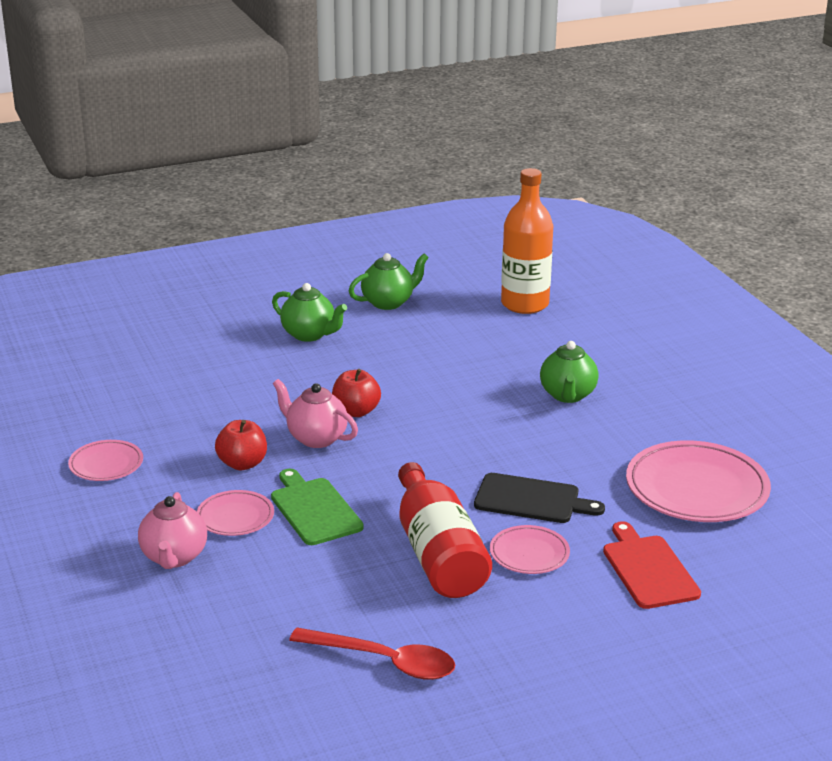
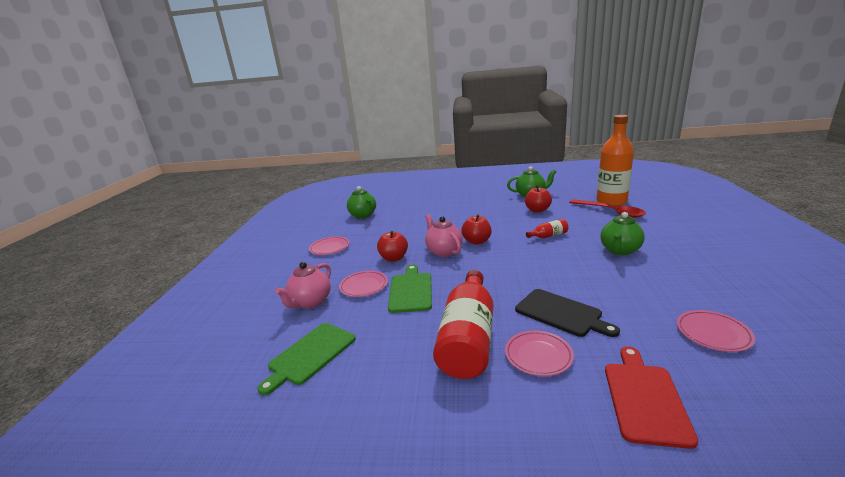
camera: 30 degrees right, 5 degrees down
green teapot [272,283,347,342] -> green teapot moved to [347,186,376,219]
red spoon [289,627,455,680] -> red spoon moved to [569,199,646,218]
pink plate [626,440,771,522] -> pink plate [677,310,755,352], size x0.53
none -> green cutting board [257,323,356,395]
none -> red apple [525,185,552,213]
none -> red bottle [526,219,568,238]

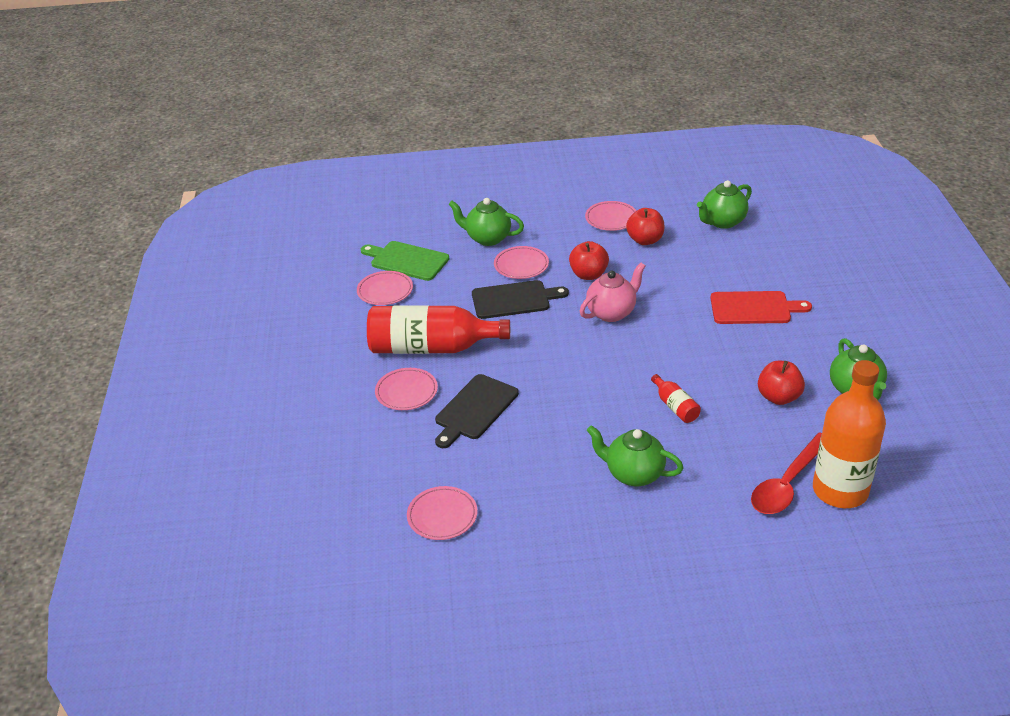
camera: 80 degrees right, 15 degrees up
pink teapot [275,262,331,309] -> green teapot [448,198,524,246]
green cutting board [388,265,432,313] -> black cutting board [472,280,569,319]
red apple [461,214,492,245] -> red apple moved to [626,208,664,245]
red cutting board [605,346,698,449] -> red cutting board moved to [710,291,812,324]
none -> pink plate [357,271,413,305]

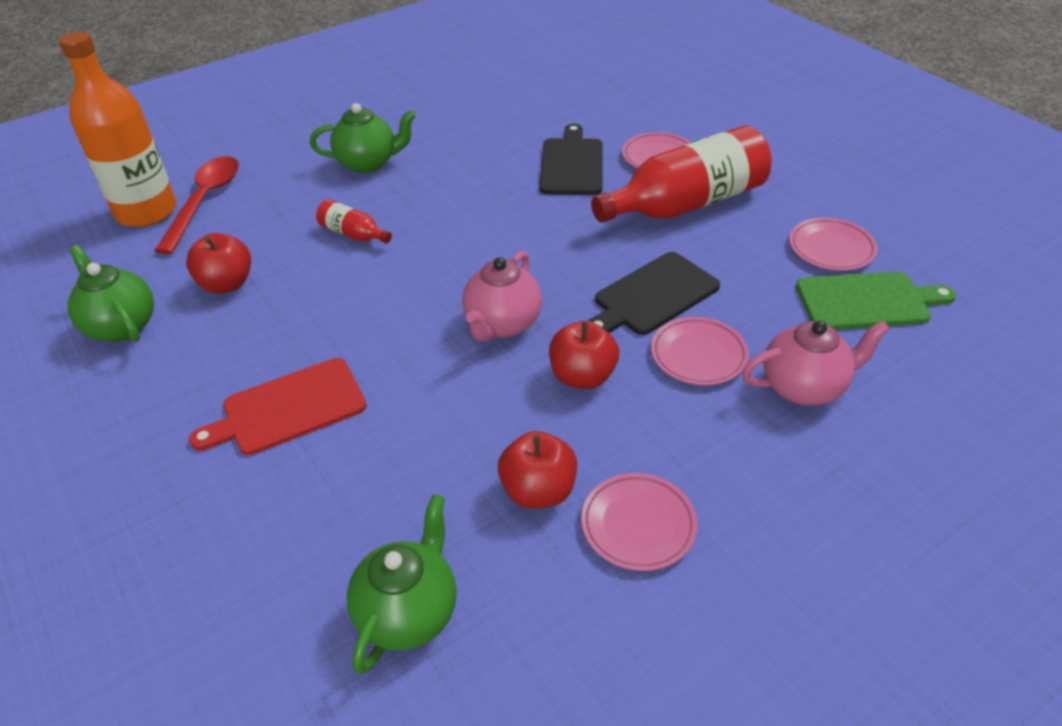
camera: 150 degrees right, 5 degrees up
pink plate [407,486,477,540] -> none
green teapot [448,198,524,246] -> pink teapot [742,320,890,406]

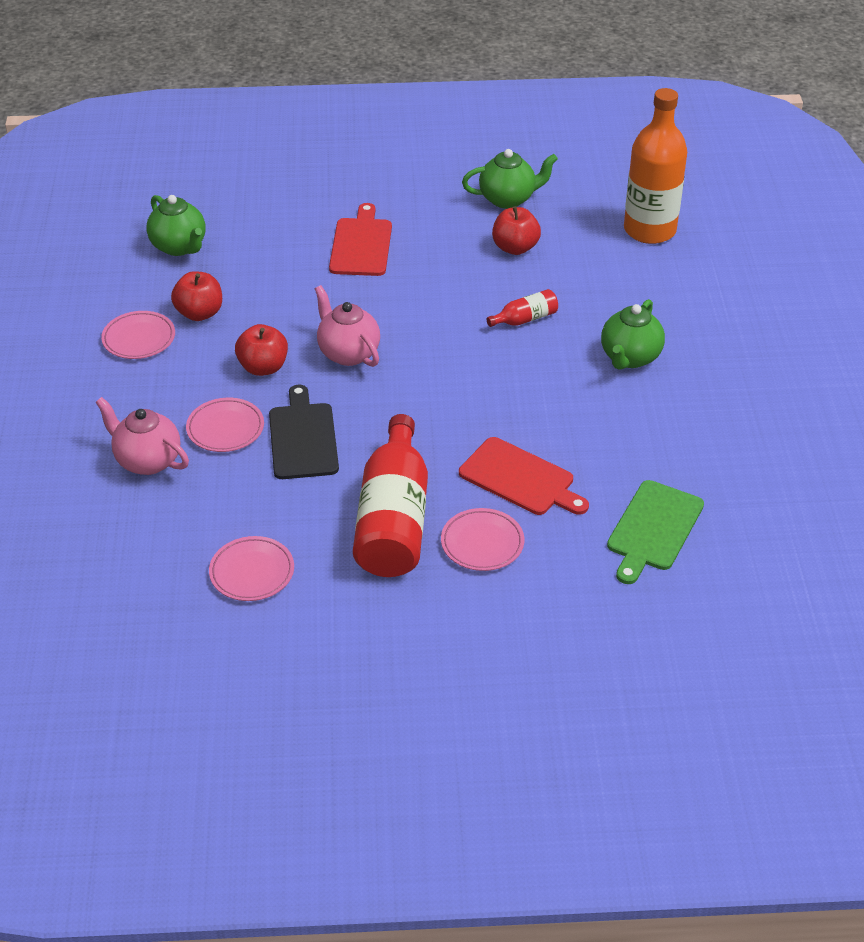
camera: 120 degrees right, 0 degrees up
red spoon [154,156,239,254] -> none
black cutting board [539,124,603,195] -> red cutting board [459,437,589,515]
pink teapot [742,320,890,406] -> pink teapot turned 105 degrees clockwise [95,397,189,475]
green cutting board [796,271,956,330] -> green cutting board moved to [607,480,704,584]

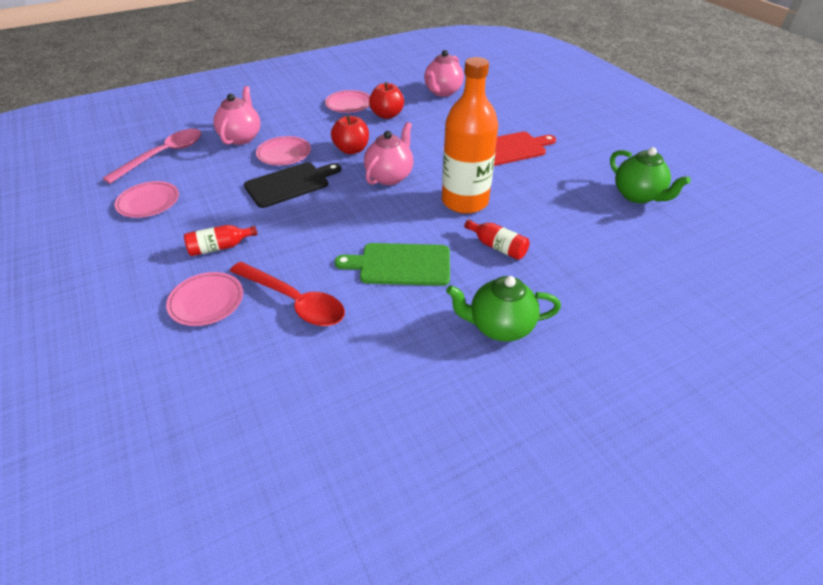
camera: 65 degrees right, 0 degrees up
green teapot [146,195,206,256] -> pink teapot [424,50,464,97]
red bottle [353,414,428,577] -> red bottle [184,225,258,256], size x0.44
red cutting board [459,437,589,515] -> red spoon [230,262,345,326]
red apple [492,206,541,255] -> none
green cutting board [607,480,704,584] -> green cutting board moved to [335,243,450,286]
orange bottle [624,88,687,244] -> orange bottle moved to [442,57,498,214]
none -> pink spoon [103,129,201,184]

